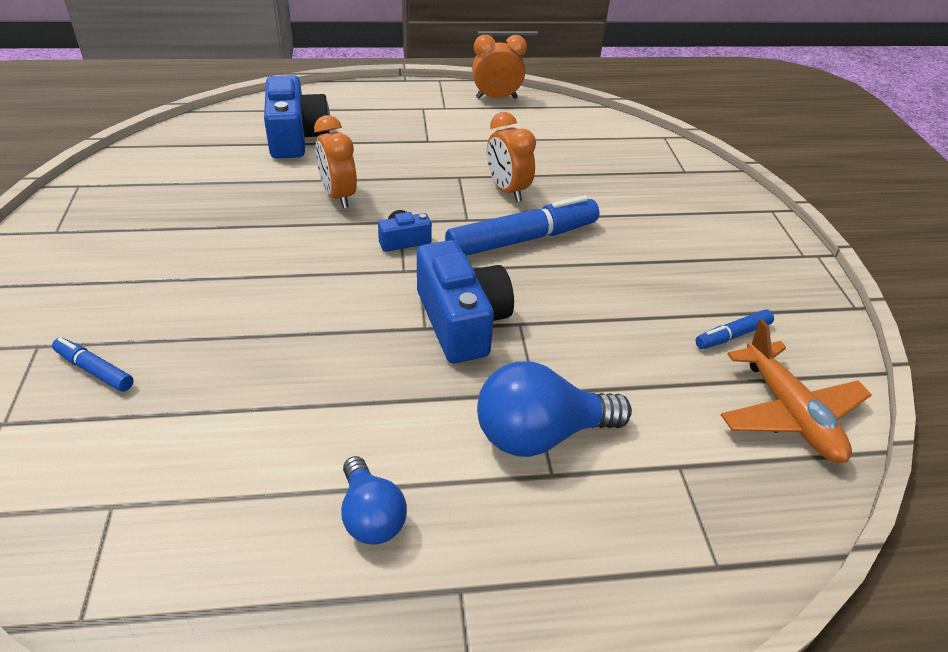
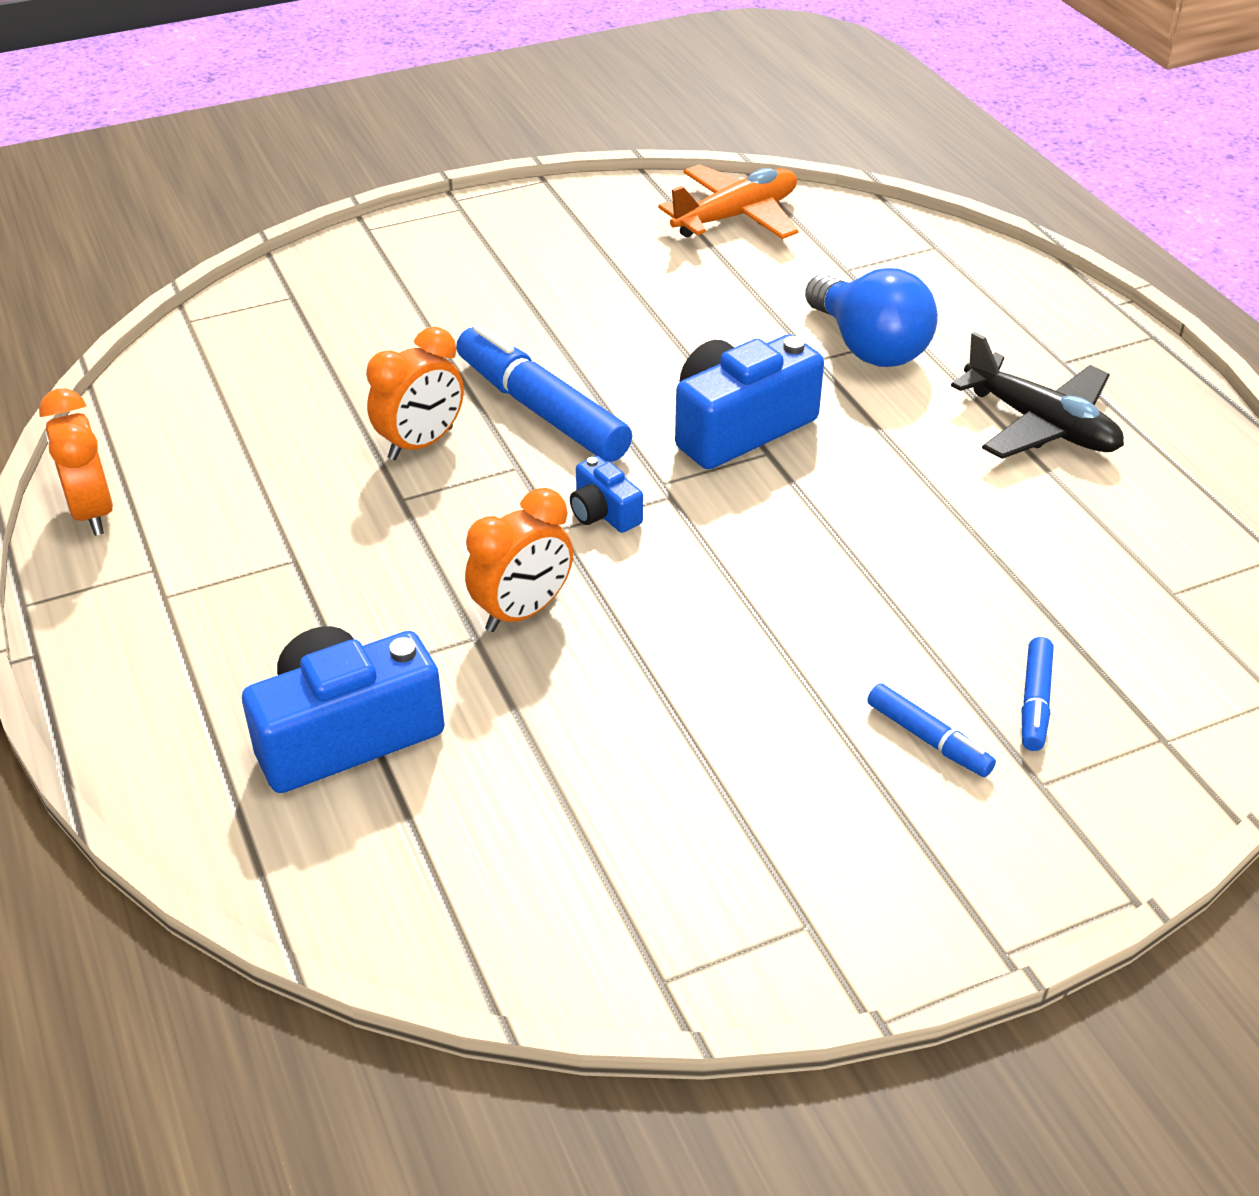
camera: 105 degrees left, 0 degrees up
blue light bulb [341,456,407,545] -> black plane [951,332,1124,459]
blue marker [695,309,774,349] -> blue marker moved to [867,683,996,777]

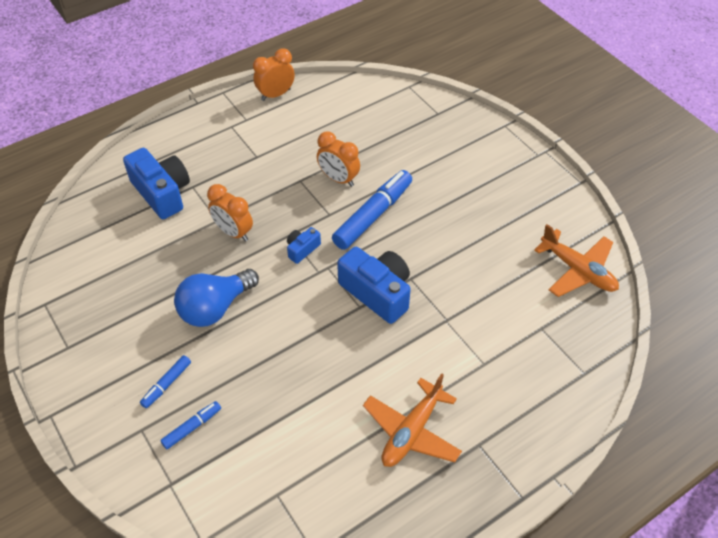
camera: 80 degrees right, 10 degrees up
blue light bulb [805,268,938,367] -> blue light bulb moved to [174,269,259,327]
black plane [951,332,1124,459] -> orange plane [363,373,462,467]
blue marker [1022,637,1054,751] -> blue marker turned 135 degrees clockwise [160,401,221,449]

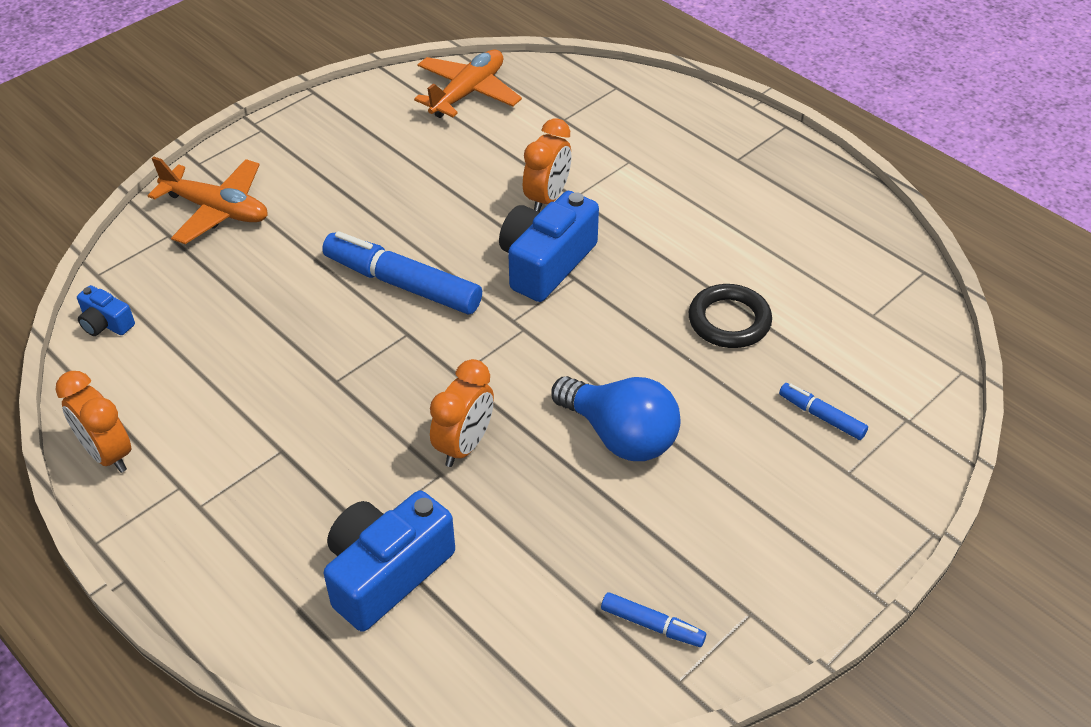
camera: 100 degrees left, 5 degrees down
blue marker [140,355,191,408] -> blue marker moved to [601,592,706,647]
blue camera [287,227,321,264] -> blue camera moved to [77,285,135,336]
orange clock [317,132,360,187] -> orange clock moved to [523,118,571,212]
orange plane [363,373,462,467] -> orange plane moved to [148,156,267,244]
none -> black ring [689,284,772,348]

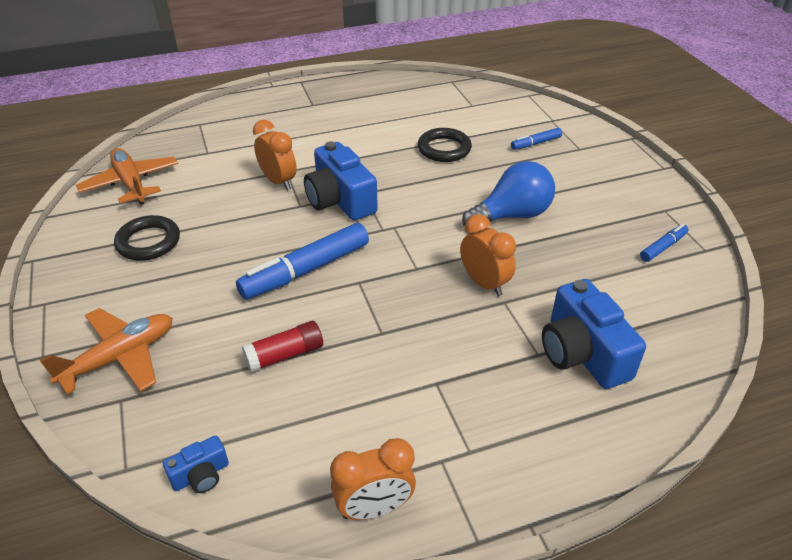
camera: 65 degrees left, 5 degrees down
none -> black ring [114,215,180,261]
none -> red glue stick [242,321,323,372]

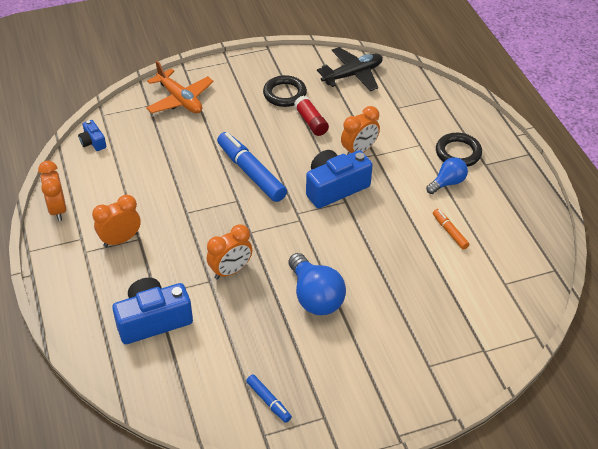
camera: 90 degrees right, 5 degrees up
orange plane [76,148,178,205] -> black plane [317,47,383,91]
red glue stick [242,321,323,372] -> red glue stick moved to [294,96,329,136]
black ring [418,128,472,162] -> black ring moved to [436,133,482,167]
blue marker [511,128,562,150] -> none
none -> orange clock [92,195,141,247]
none -> blue light bulb [426,157,468,194]
none -> orange marker [433,209,469,250]

